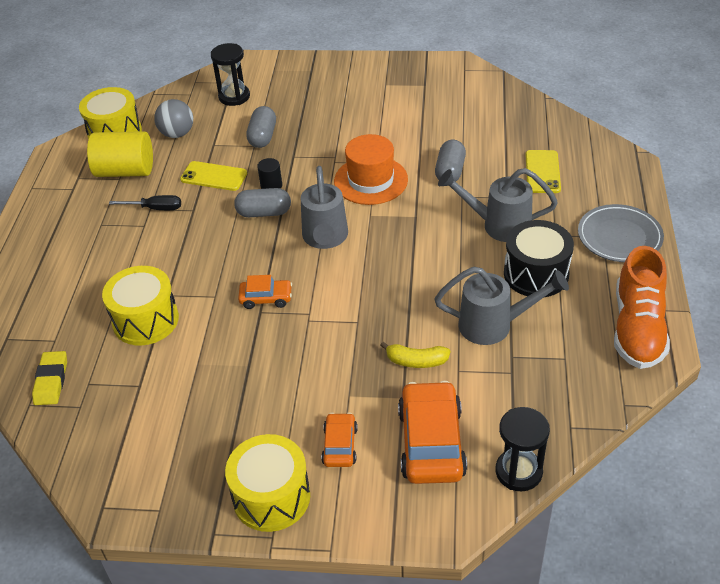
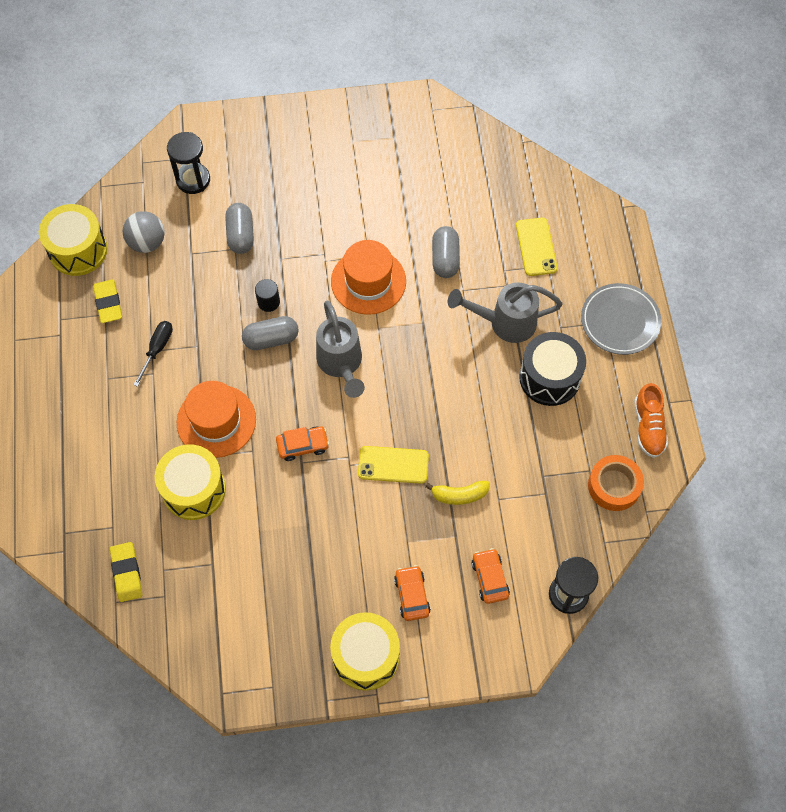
camera: 15 degrees left, 20 degrees up
yellow cylinder [87,131,153,177] -> yellow eraser [93,279,122,323]
black screwdriver [109,195,181,210] -> black screwdriver turned 60 degrees counterclockwise [133,321,173,387]
yellow phone [180,161,247,191] -> yellow phone moved to [358,446,429,484]
orange car [398,381,467,484] -> orange car [471,548,510,604], size x0.54
grey watering can [434,267,569,345] -> none
orange shoe [614,246,670,369] -> orange shoe [634,383,668,458], size x0.63
none -> orange hat [177,381,256,458]
none -> orange tape [588,455,644,511]

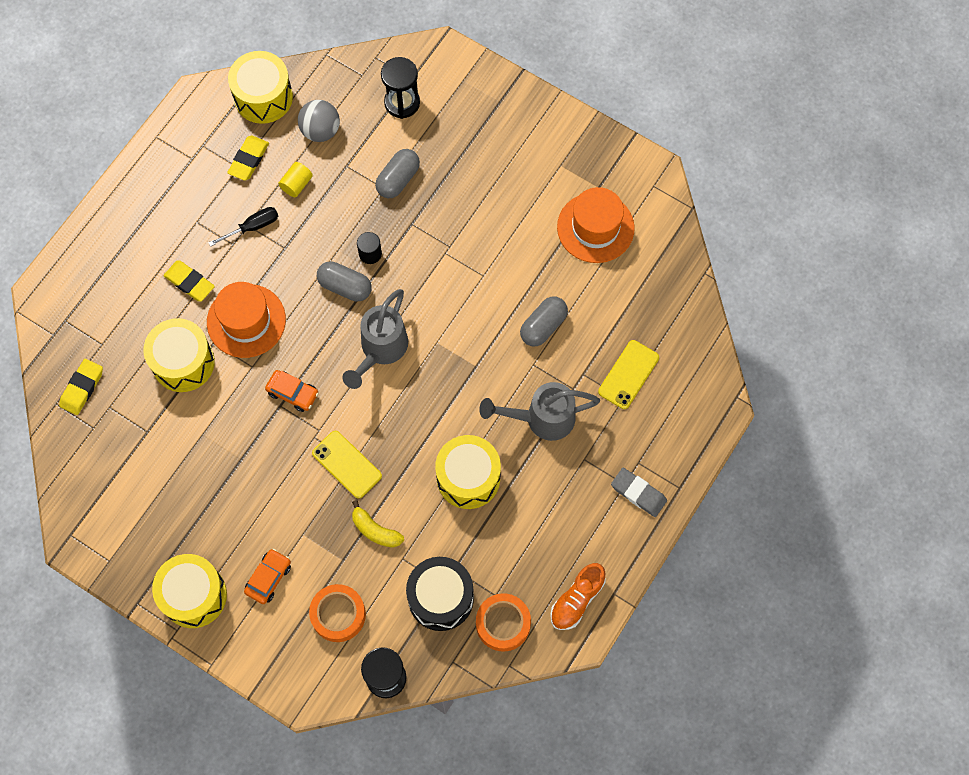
camera: 40 degrees right, 5 degrees up
orange hat [331,240,406,315] -> orange hat moved to [557,187,635,263]
grey watering can [448,282,563,343] -> grey watering can turned 45 degrees counterclockwise [479,382,600,441]
orange car [471,548,510,604] -> orange tape [309,584,366,642]
black drum [519,332,586,406] -> black drum moved to [406,557,474,631]
grey plate [581,283,661,355] -> grey eraser [611,468,667,517]
none -> yellow eraser [163,260,215,302]
none -> yellow cylinder [278,162,313,197]
none -> yellow drum [435,435,501,509]

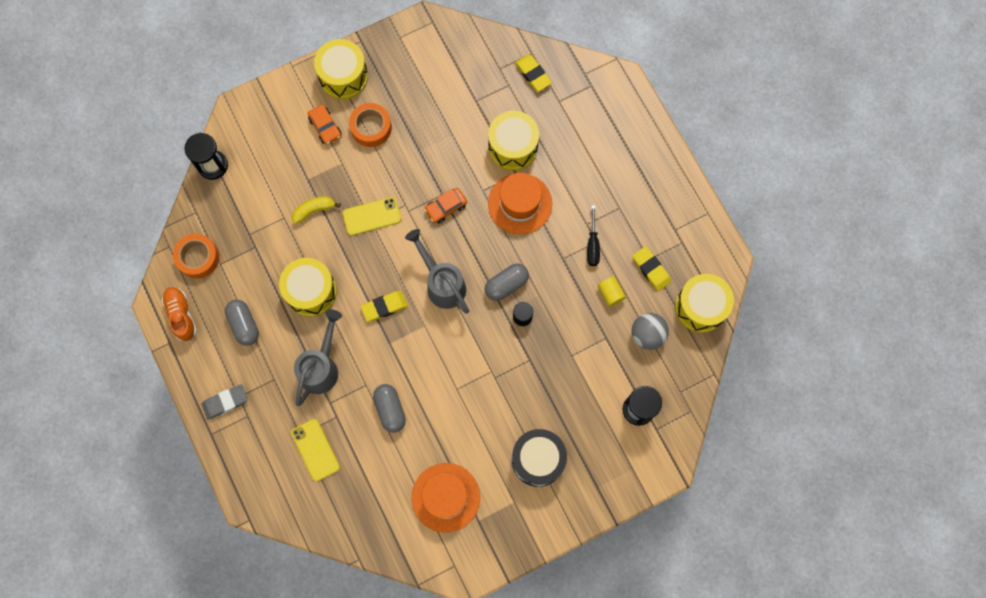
camera: 120 degrees right, 5 degrees up
yellow eraser [163,260,215,302] -> yellow eraser moved to [360,291,408,322]
orange tape [309,584,366,642] -> orange tape moved to [349,103,392,147]
grey capsule [375,149,420,198] -> grey capsule moved to [225,300,259,346]
black drum [406,557,474,631] -> black drum moved to [512,429,567,487]

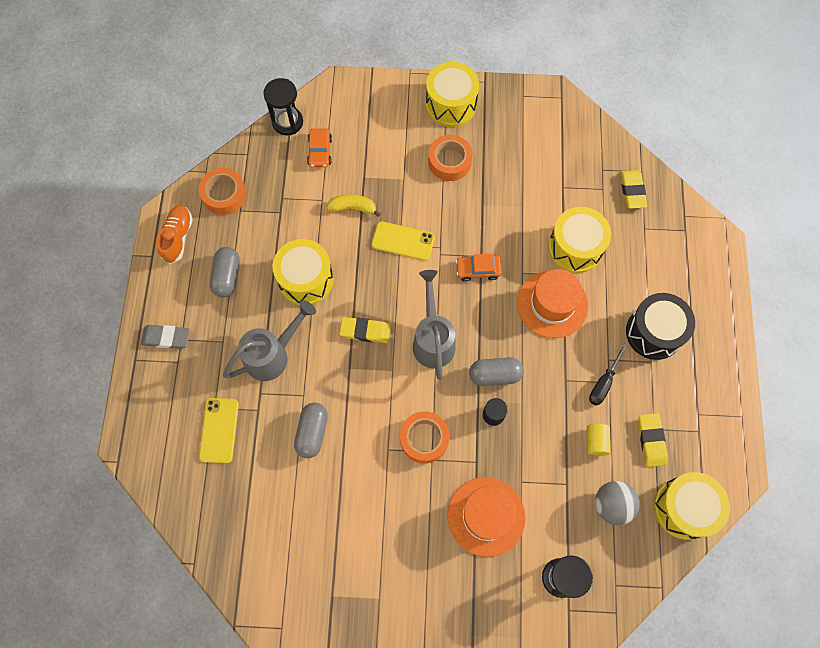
camera: 30 degrees right, 5 degrees down
orange car [307,105,342,145] -> orange car moved to [307,128,332,167]
orange hat [412,463,480,533] -> orange hat moved to [447,477,526,557]
black drum [512,429,567,487] -> black drum moved to [626,293,695,360]
none -> orange tape [400,412,450,464]

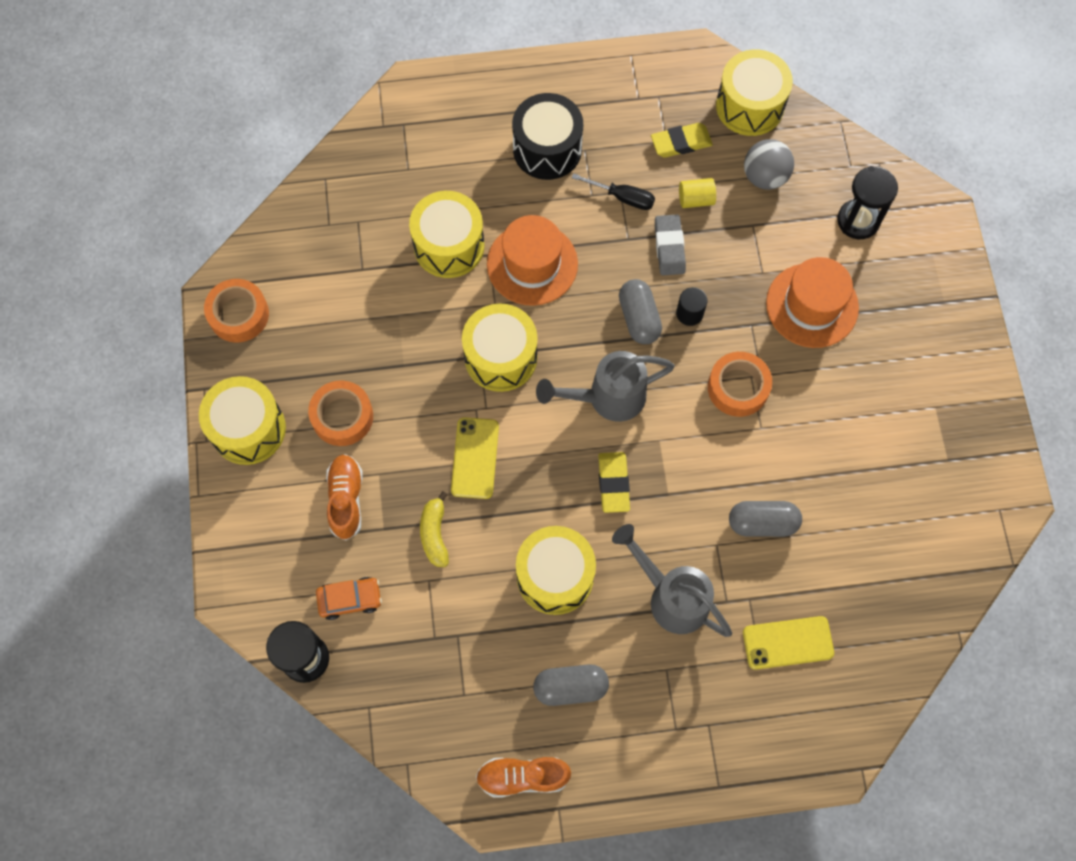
camera: 100 degrees left, 0 degrees up
grey eraser [141,325,190,349] -> grey eraser moved to [655,214,686,275]
orange tape [199,168,247,215] -> orange tape moved to [204,279,269,343]
orange car [456,254,502,282] -> yellow drum [462,304,537,392]
yellow eraser [620,170,647,209] -> none
none -> orange shoe [326,454,363,540]

